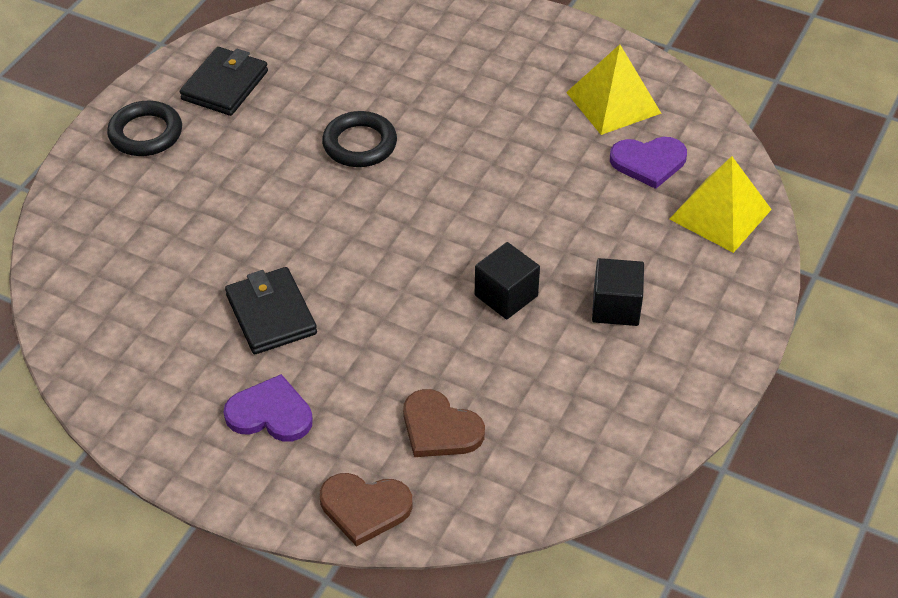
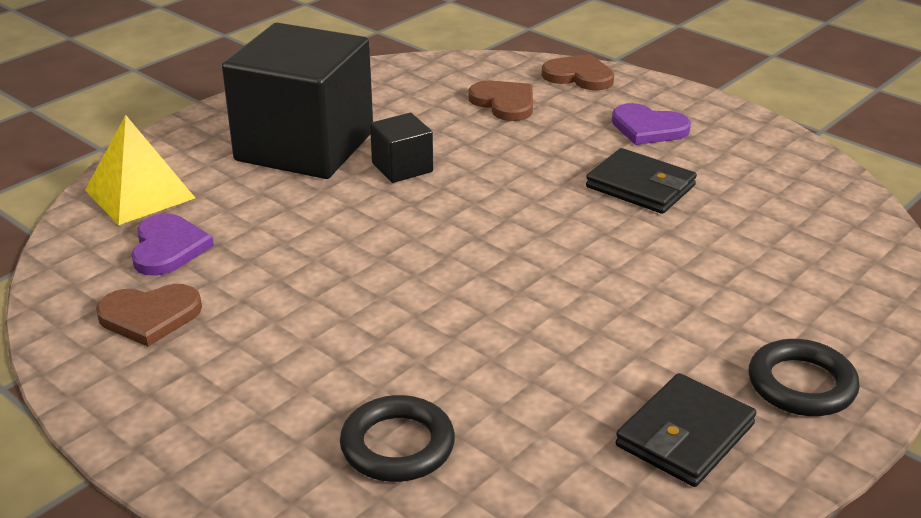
camera: 165 degrees left, 15 degrees down
black wallet [225,267,317,354] -> black wallet turned 45 degrees counterclockwise [586,148,697,214]
black ring [322,111,397,167] -> black ring moved to [340,395,455,482]
yellow pyramid [566,44,662,135] -> brown heart [96,284,202,347]
black cube [592,258,644,326] -> black cube [222,22,373,179], size x2.34
purple heart [610,137,687,189] -> purple heart turned 75 degrees clockwise [131,213,214,276]

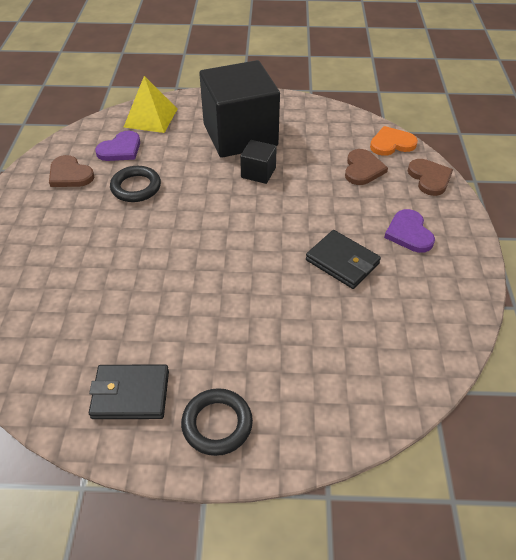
camera: 50 degrees right, 15 degrees up
black ring [340,395,455,482] -> black ring moved to [110,166,161,202]
black wallet [586,148,697,214] -> black wallet turned 45 degrees counterclockwise [306,230,381,289]
none -> orange heart [370,126,418,156]

